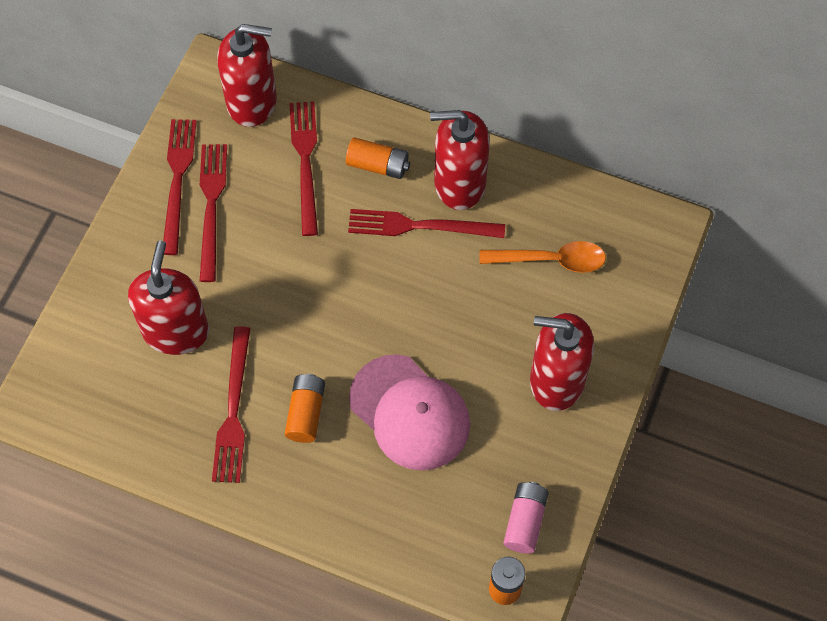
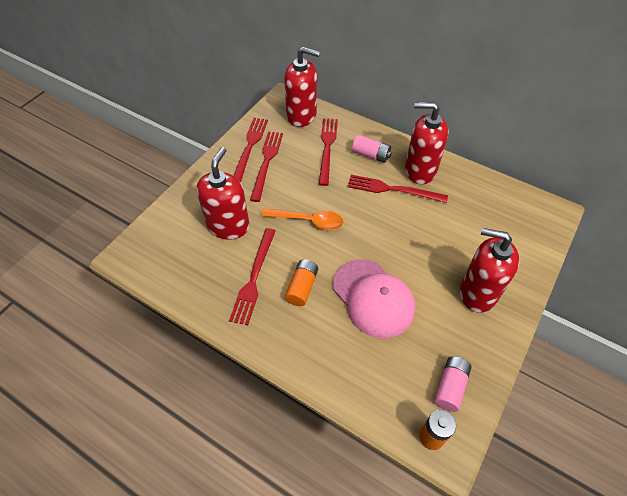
camera: 10 degrees right, 10 degrees down
orange battery [346,137,410,179] -> pink battery [352,135,392,163]
orange spoon [480,241,606,273] -> orange spoon moved to [261,208,343,230]

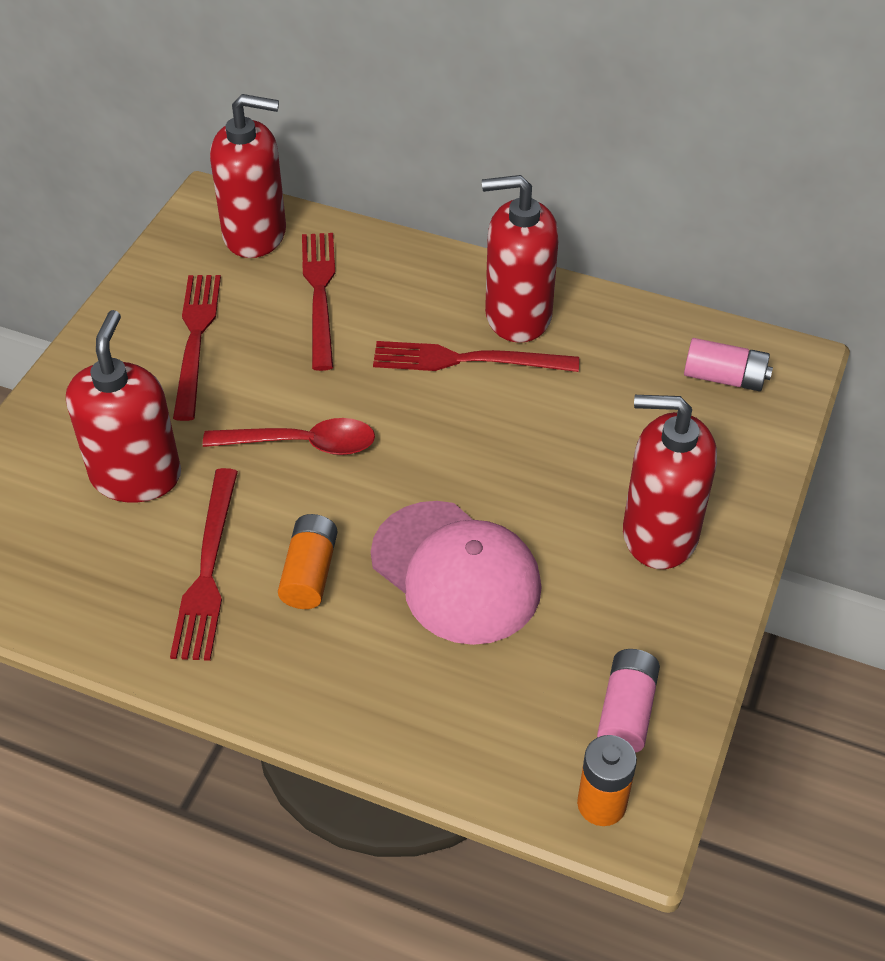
camera: 10 degrees left, 5 degrees down
red fork [233,118,268,182] -> none
orange spoon [261,208,343,230] -> red spoon [203,418,375,455]
pink battery [352,135,392,163] -> pink battery moved to [684,338,773,391]

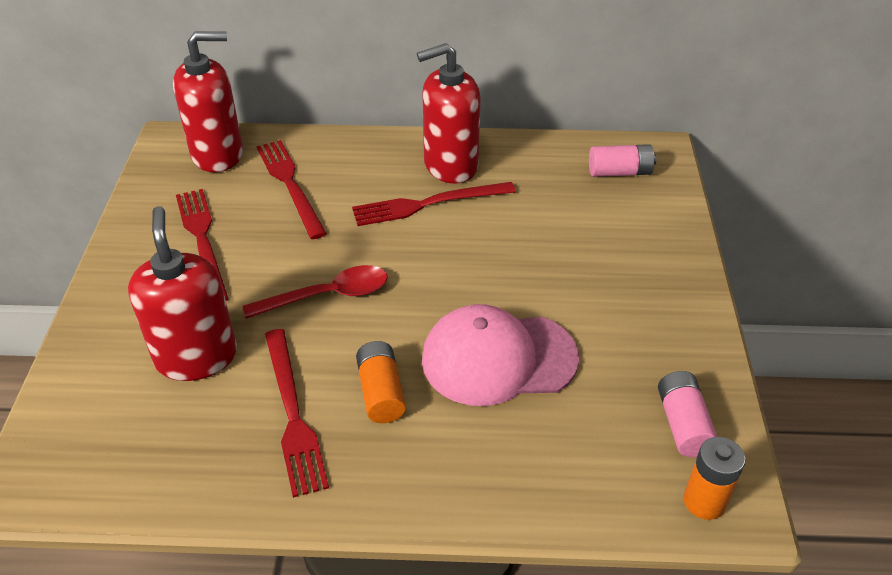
camera: 20 degrees left, 5 degrees down
pink cap [371,501,542,645] -> pink cap turned 150 degrees clockwise [422,304,579,406]
red soap dispenser [623,395,717,569] -> none

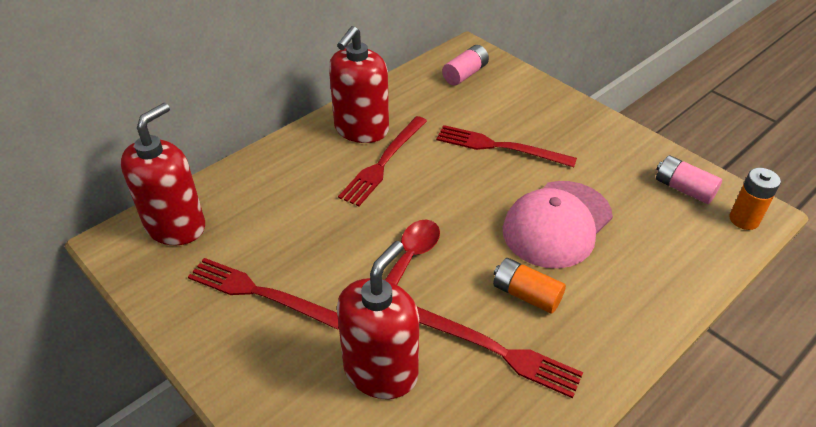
camera: 45 degrees left, 0 degrees up
red soap dispenser [128,206,237,381] -> red soap dispenser turned 90 degrees clockwise [337,241,419,399]
red fork [256,140,327,239] -> red fork moved to [436,125,577,167]

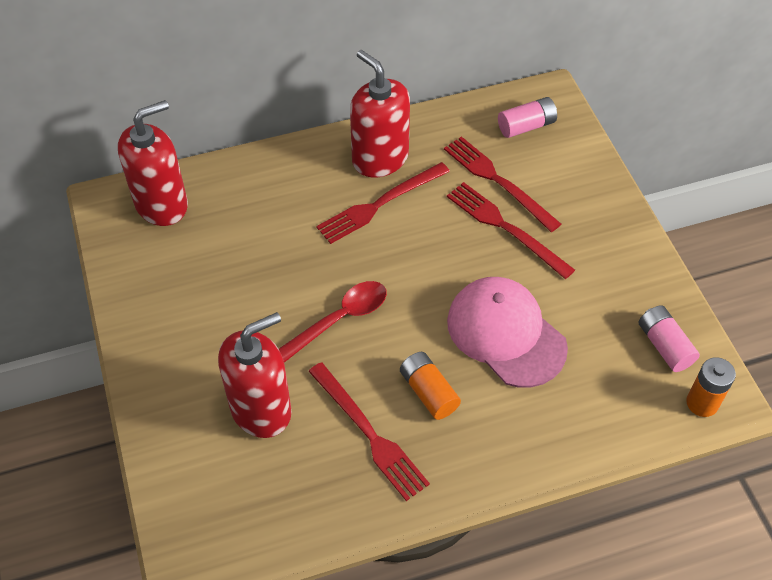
camera: 25 degrees right, 10 degrees up
red fork [188,258,339,330] -> red fork moved to [444,136,561,232]
red soap dispenser [329,26,389,143] -> red soap dispenser turned 90 degrees clockwise [350,50,410,177]
pink cap [503,181,613,268] -> pink cap turned 75 degrees clockwise [447,277,568,388]

